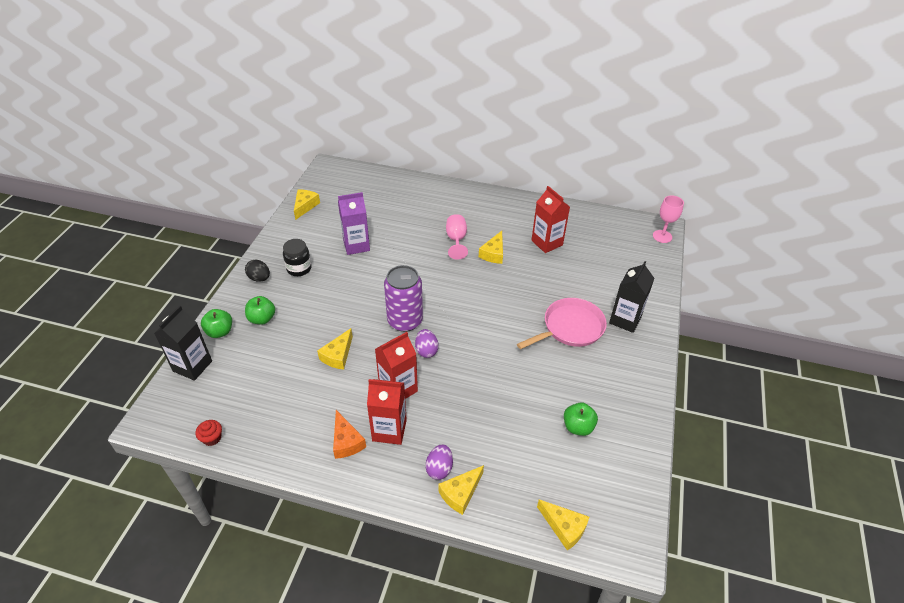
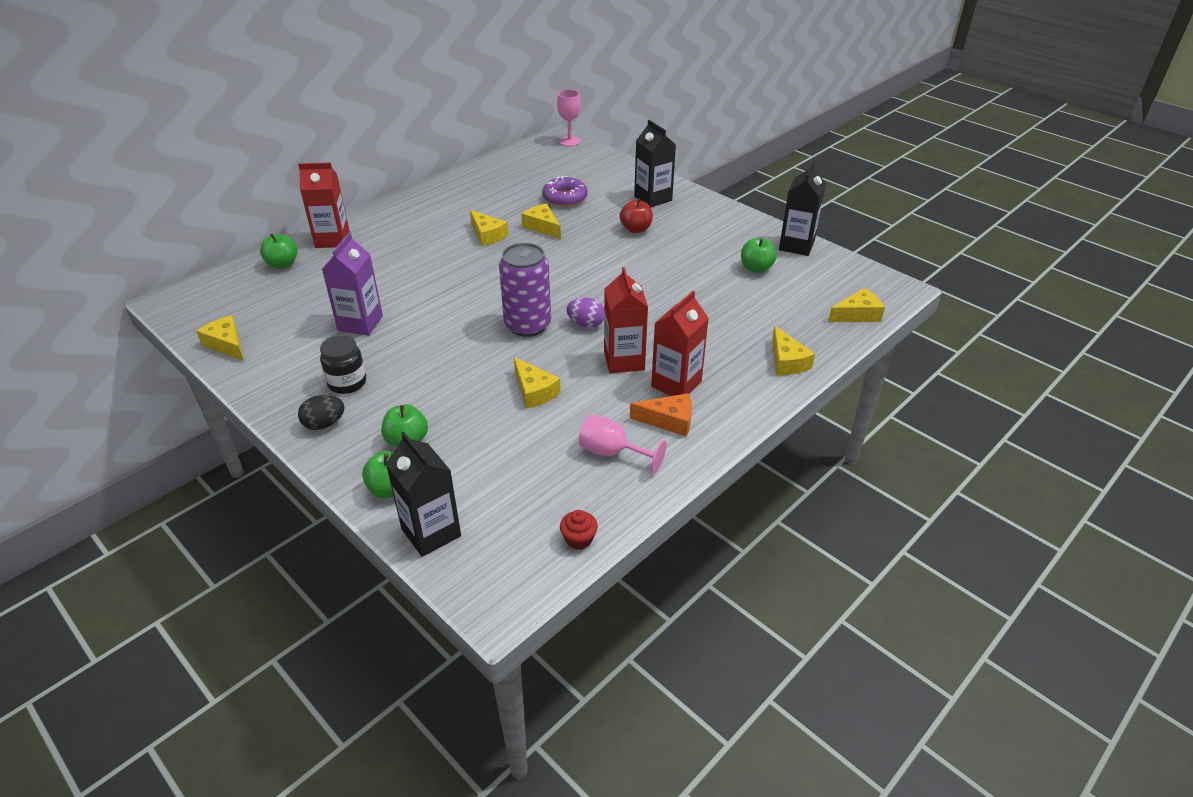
camera: 60 degrees left, 5 degrees down
purple egg [425,445,453,480] -> none
pink goblet [446,214,468,260] -> pink goblet moved to [579,414,667,474]
pink pan [517,298,607,349] -> red apple [620,199,653,233]
red carton [531,186,570,253] -> red carton moved to [298,162,350,248]
none -> green apple [260,233,298,269]
none -> yellow cheese [521,204,561,239]
none -> purple donut [542,176,588,207]
none -> black carton [779,162,826,256]

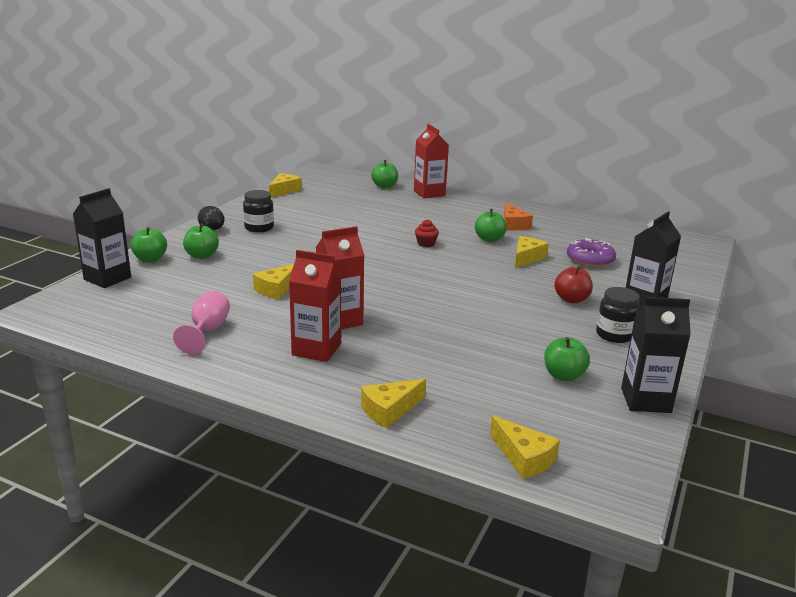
camera: 70 degrees right, 15 degrees down
purple carton [322,233,383,335] -> none
yellow cheese [470,210,508,246] -> green apple [475,209,507,242]
purple can [499,243,551,337] -> none
pink goblet [557,89,581,147] -> none
red cupcake [560,510,598,550] -> red cupcake moved to [415,219,439,247]
purple egg [566,298,604,328] -> none
orange cheese [630,393,692,437] -> orange cheese moved to [504,202,533,231]
none -> black jar [596,287,640,343]

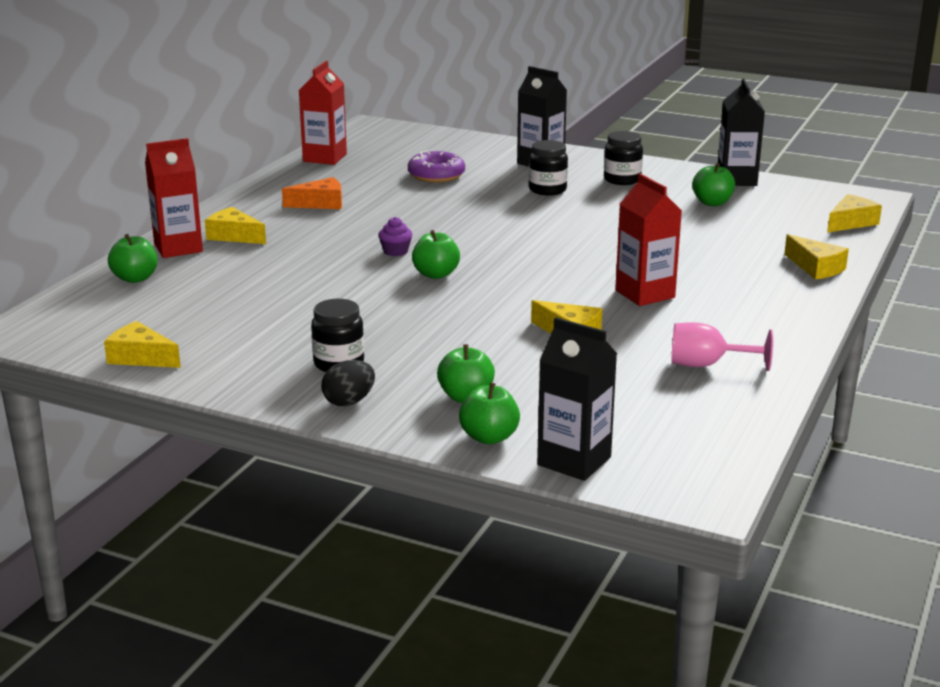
camera: 90 degrees left, 0 degrees up
red carton [289,250,341,362] -> red carton moved to [299,61,347,165]
red cupcake [415,219,439,247] -> purple cupcake [378,217,412,256]
green apple [475,209,507,242] -> green apple moved to [412,230,460,279]
yellow cheese [515,236,549,268] -> yellow cheese moved to [205,207,266,244]
red apple [554,266,593,303] -> black jar [529,140,568,195]

